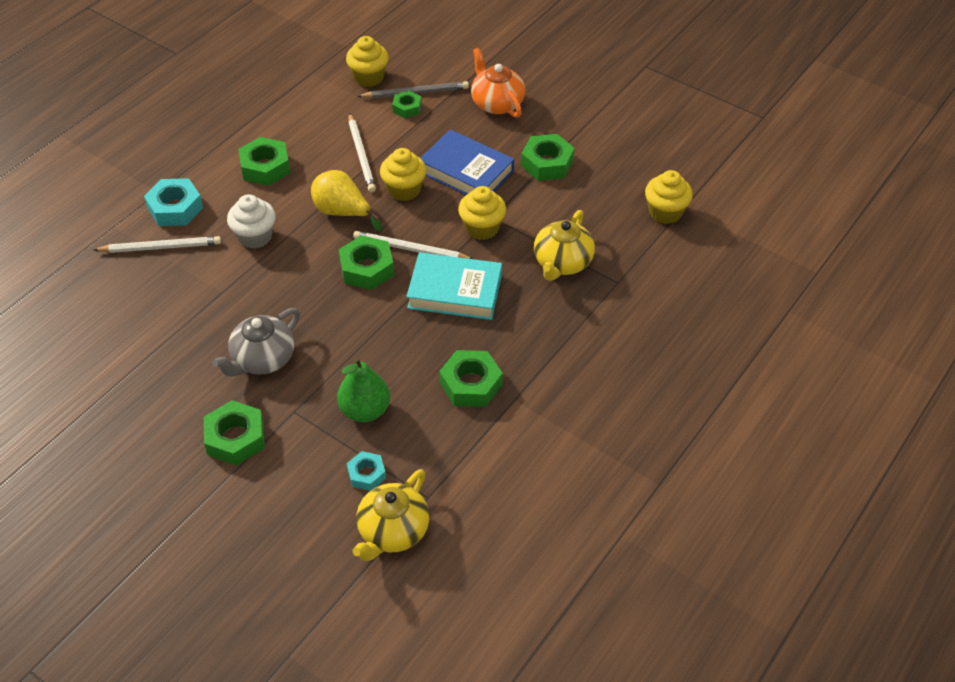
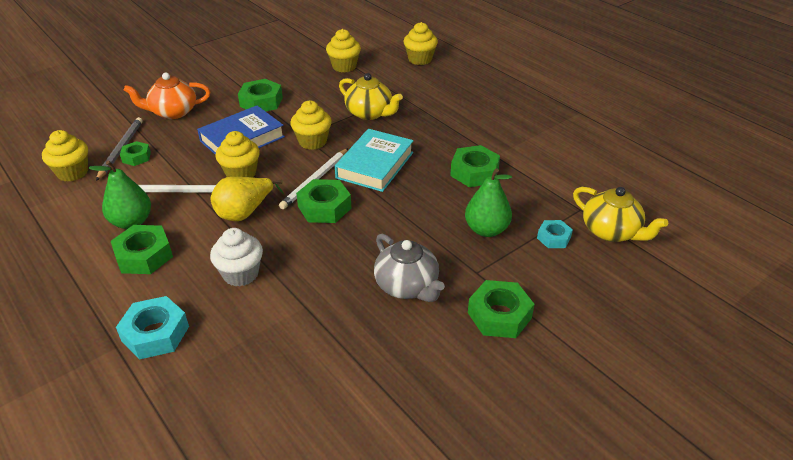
camera: 75 degrees left, 10 degrees down
white pencil [93,236,221,253] -> none
none -> green pear [88,160,151,229]
none -> yellow cupcake [404,22,438,65]

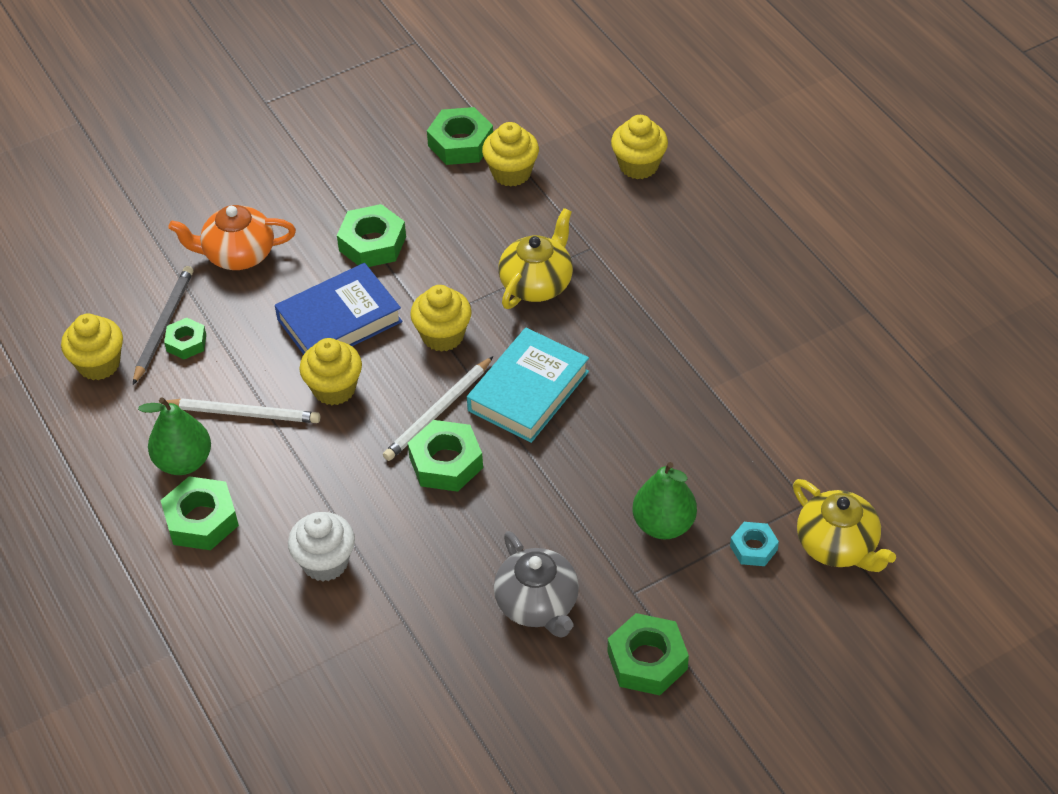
camera: 10 degrees right, 10 degrees up
turquoise nut [116,296,189,360] -> none
yellow pear [210,177,284,221] -> none
yellow teapot [339,73,403,120] -> yellow teapot turned 105 degrees counterclockwise [499,208,573,309]
green nut [450,145,500,187] -> green nut moved to [427,107,493,165]

